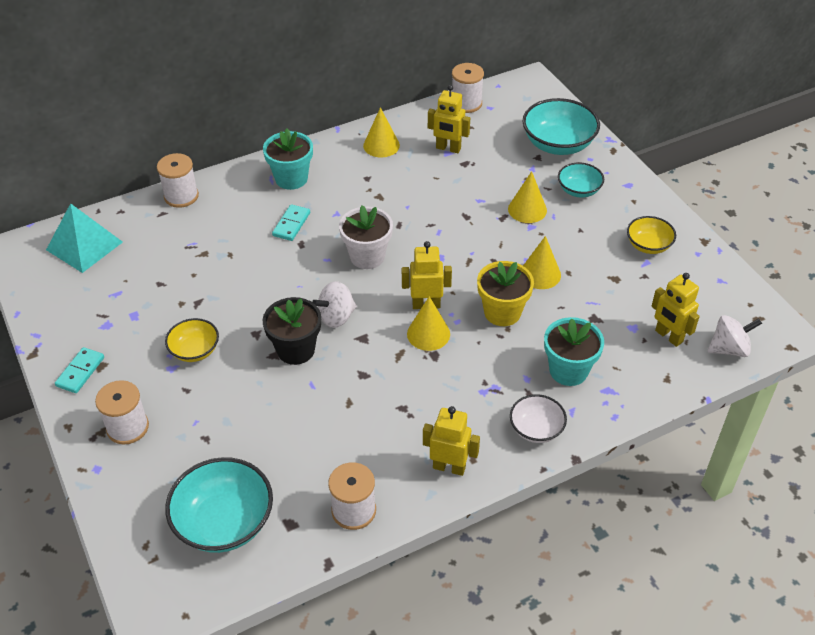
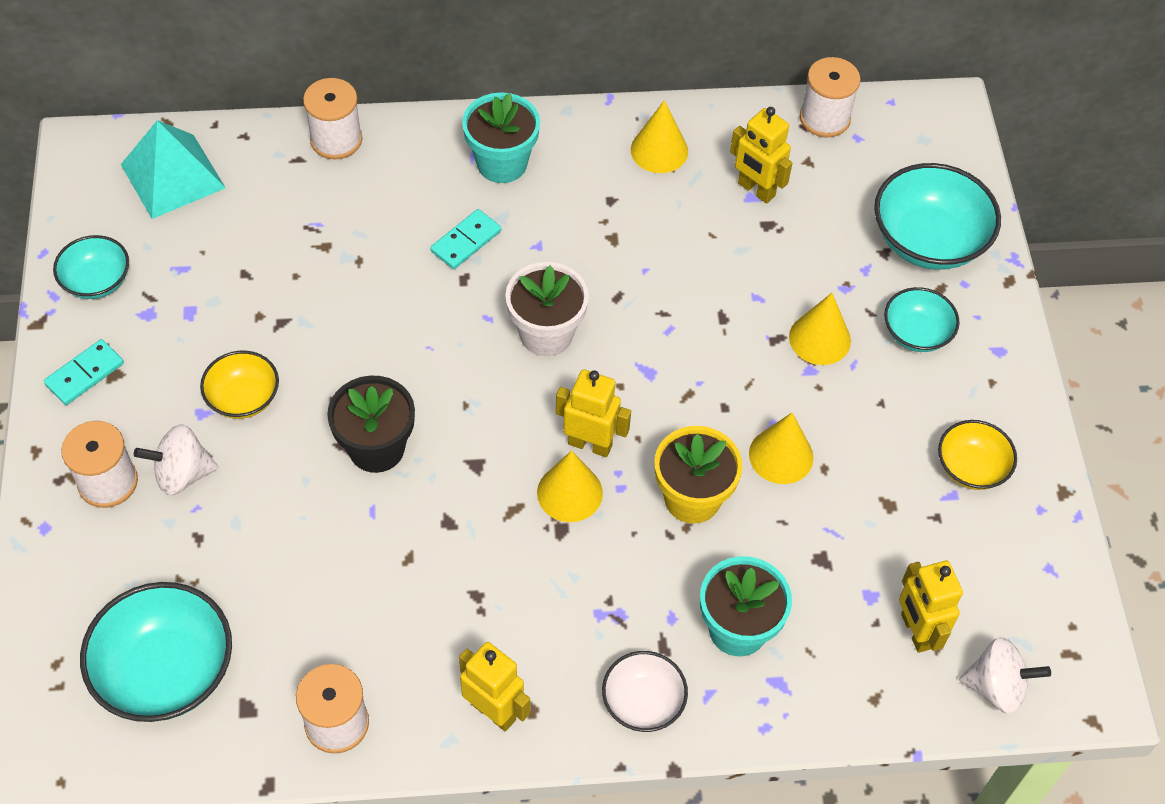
camera: 20 degrees right, 10 degrees up
white spinning top [312,281,357,328] -> white spinning top moved to [134,424,218,495]
none -> turquoise bowl [53,235,129,299]

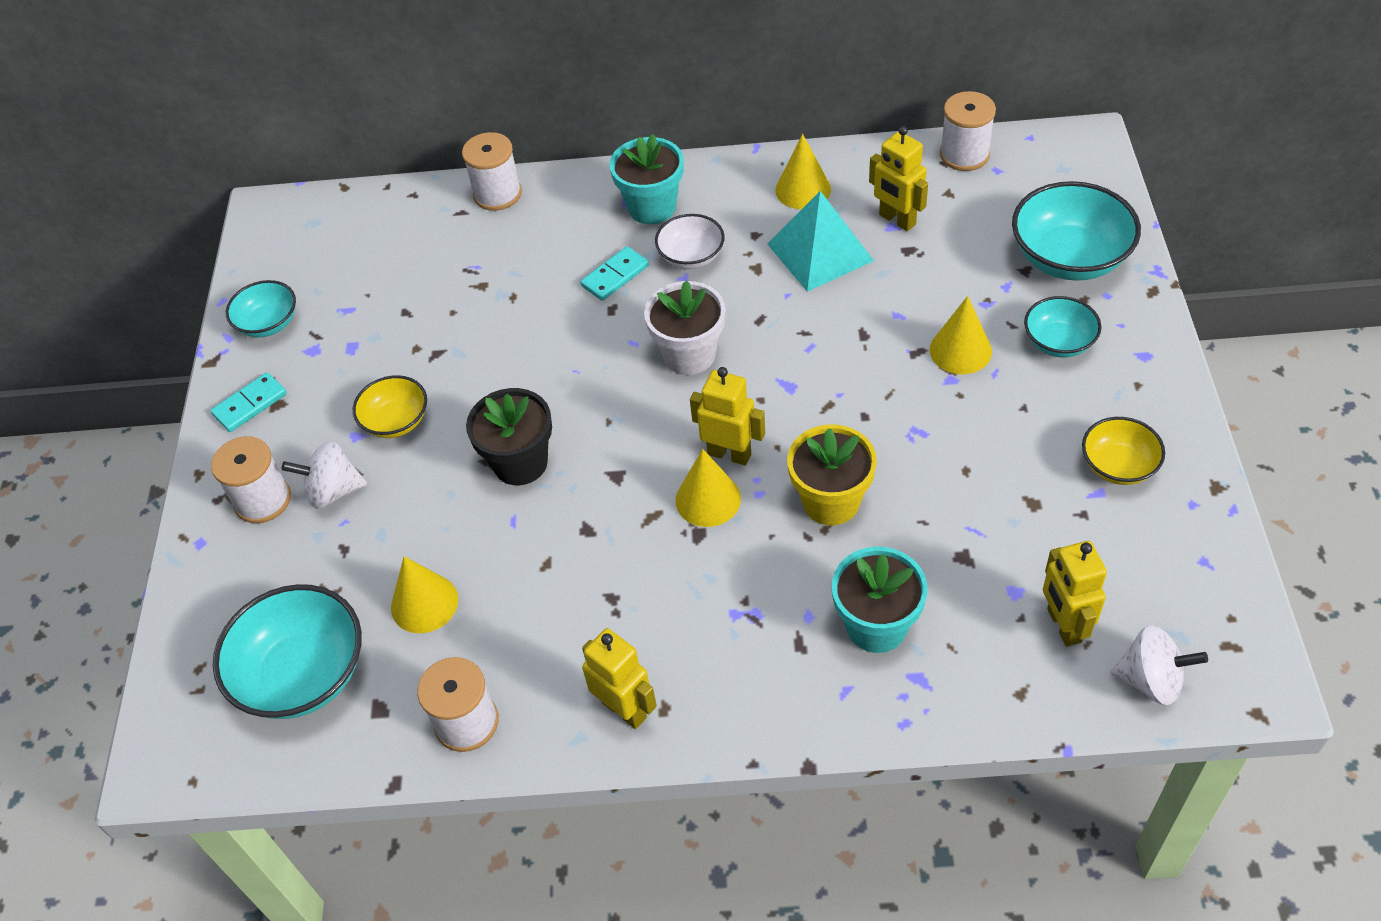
camera: 10 degrees right, 5 degrees down
turquoise pyramid [121,120,226,219] -> turquoise pyramid moved to [767,191,874,292]
white bowl [602,651,688,732] -> white bowl moved to [655,214,725,269]
yellow cone [749,413,814,484] -> yellow cone moved to [391,556,458,633]

